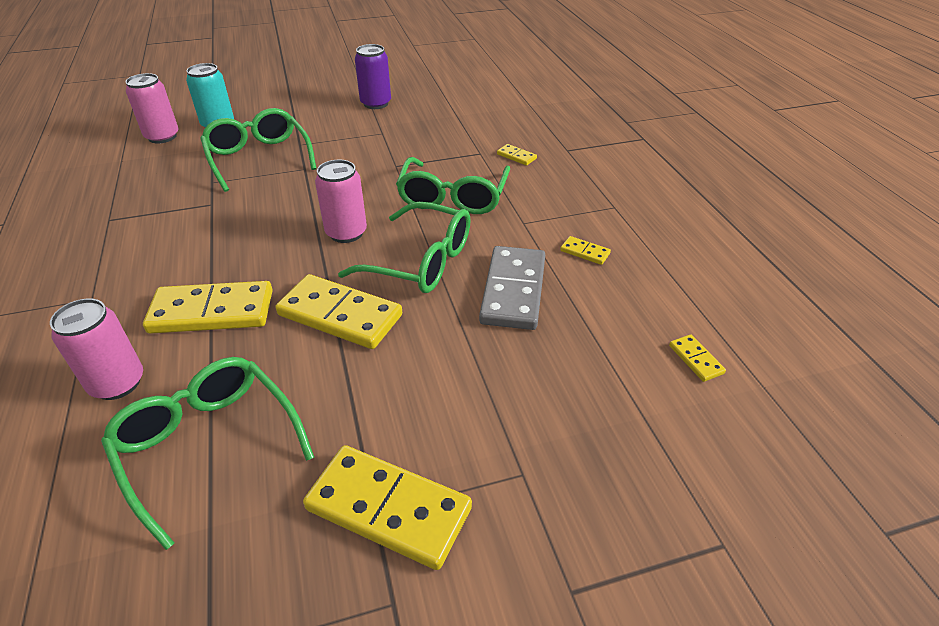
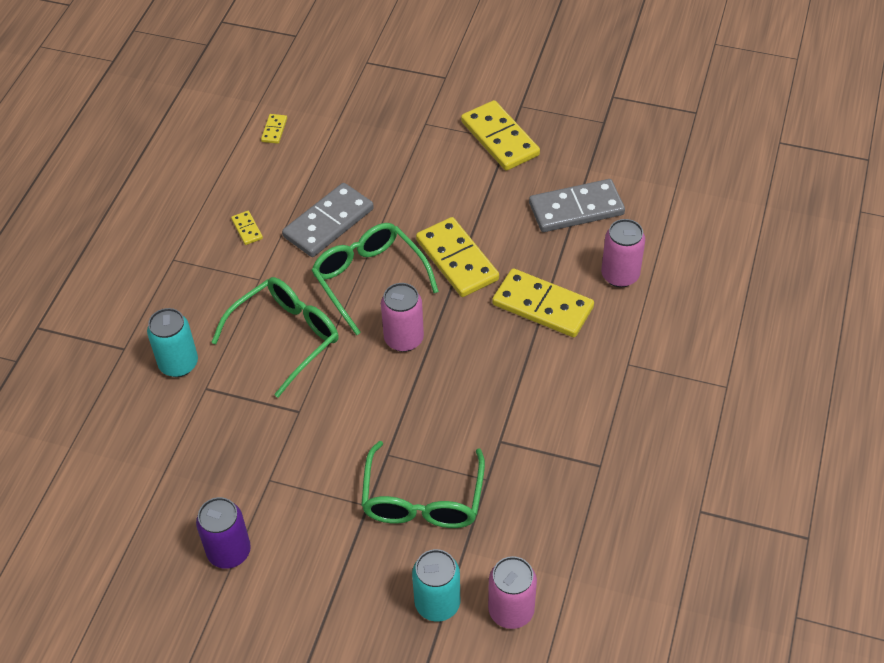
camera: 145 degrees left, 10 degrees up
green glasses [101,357,314,550] -> grey domino [529,179,625,232]
yellow domino [497,144,537,166] -> turquoise can [147,308,198,377]

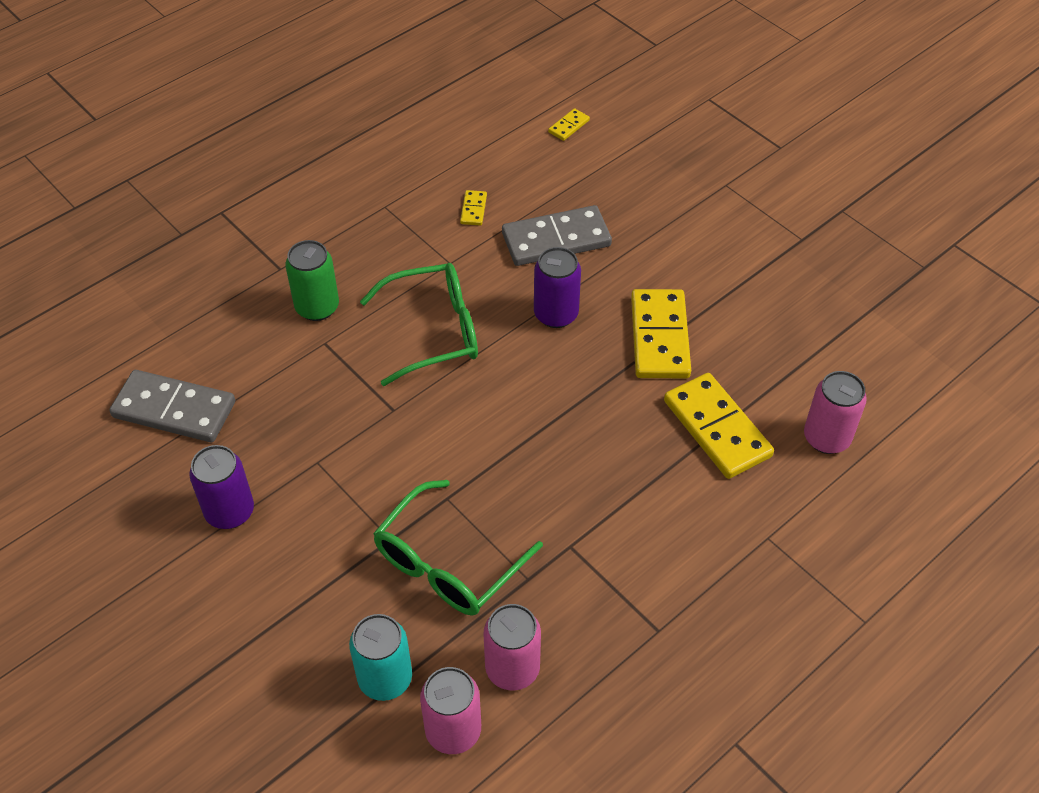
camera: 30 degrees right, 0 degrees up
turquoise can [147,308,198,377] -> green can [285,240,339,321]
green glasses [311,223,439,335] -> purple can [534,247,581,328]
pink can [381,283,424,352] -> pink can moved to [483,604,541,691]
yellow domino [461,100,540,171] -> none
grey domino [529,179,625,232] -> grey domino moved to [109,370,235,442]

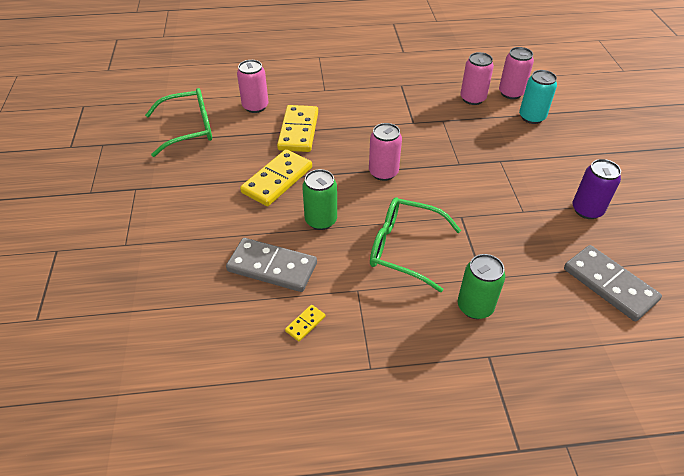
camera: 145 degrees left, 5 degrees down
green glasses [373,480,543,615] -> green glasses moved to [145,88,212,157]
purple can [534,247,581,328] -> green can [302,169,337,230]
yellow domino [548,108,590,141] -> none
none -> pink can [369,123,402,181]

